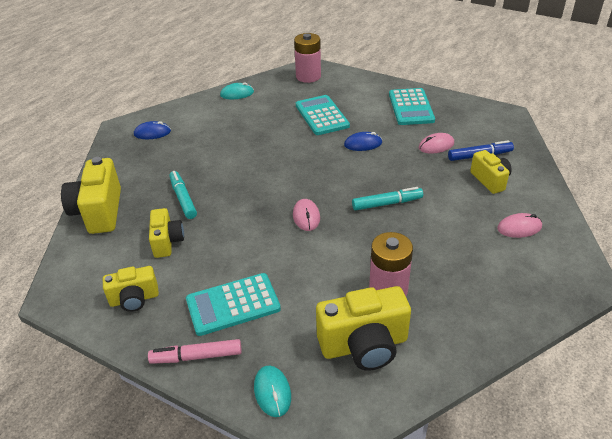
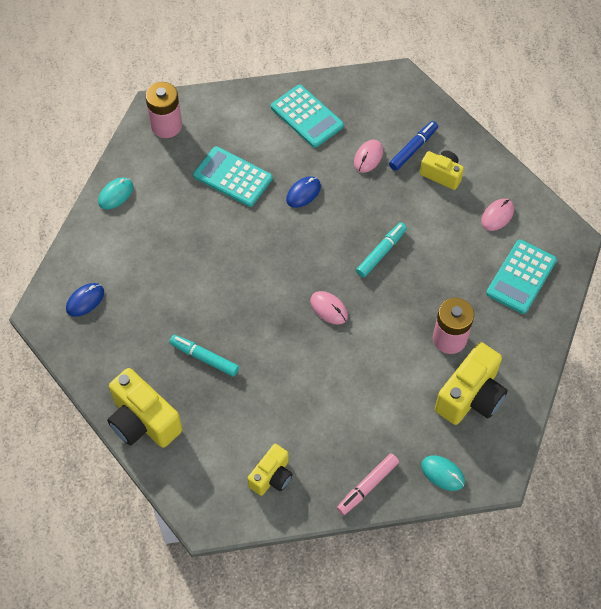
camera: 40 degrees left, 20 degrees up
yellow camera [149,208,184,258] -> none
turquoise calculator [186,273,281,336] -> turquoise calculator moved to [486,239,557,314]

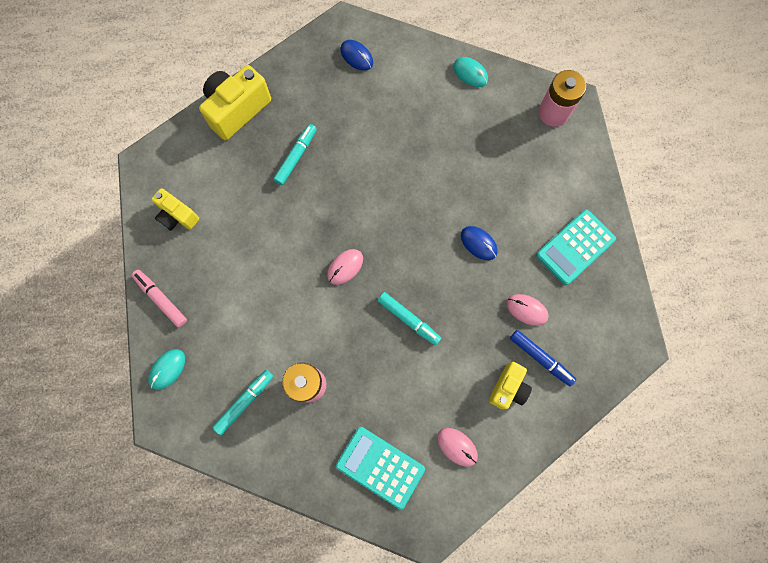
camera: 90 degrees right, 15 degrees up
turquoise calculator [193,146,273,207] -> none
yellow camera [435,342,508,425] -> turquoise marker [212,370,273,435]

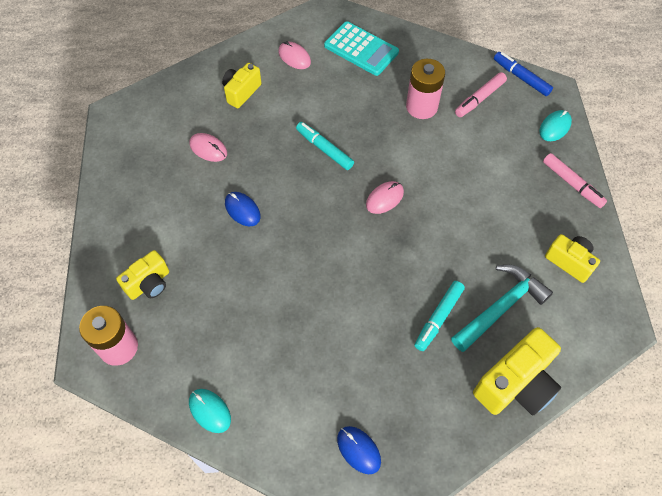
camera: 175 degrees left, 15 degrees down
turquoise marker [212,370,273,435] -> pink marker [455,72,507,117]
blue marker [510,330,576,386] -> blue marker moved to [494,52,553,96]
turquoise calculator [536,209,616,285] -> none
none -> yellow camera [116,250,169,300]
none -> turquoise hammer [451,265,553,352]

